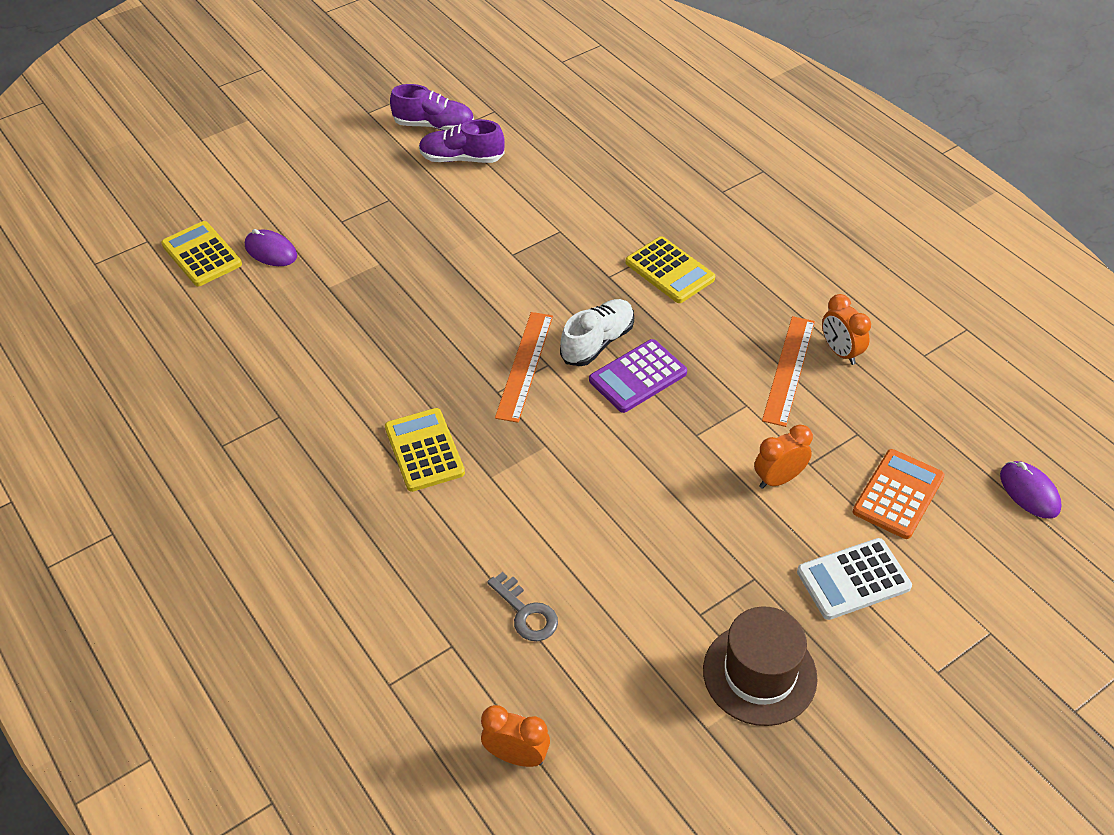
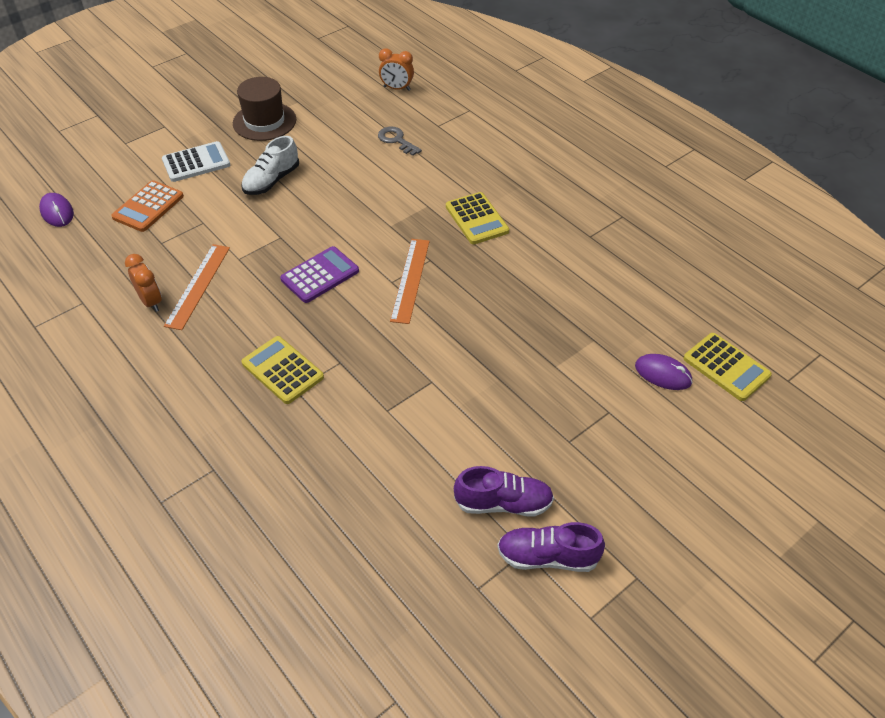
camera: 175 degrees right, 0 degrees up
white shoe [560,299,634,366] -> white shoe moved to [241,136,299,195]
orange clock [754,425,813,489] -> none

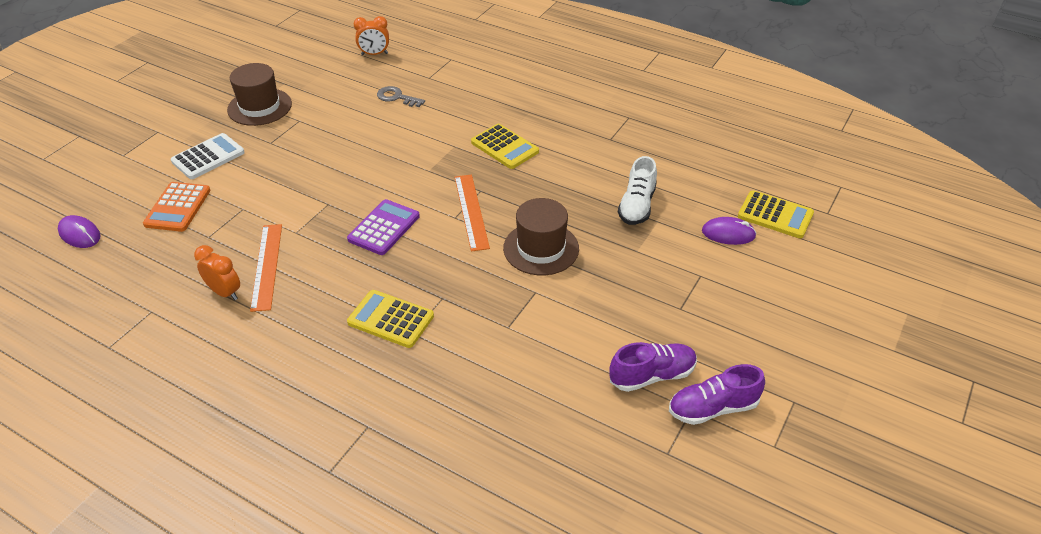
camera: 20 degrees left, 5 degrees down
white shoe [241,136,299,195] -> white shoe moved to [618,156,657,225]
none -> brown hat [503,198,579,275]

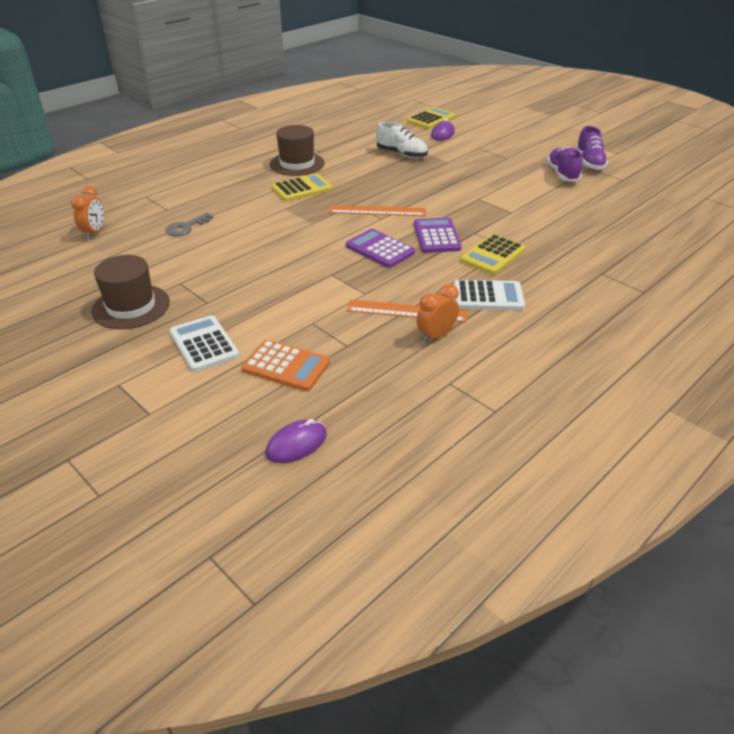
camera: 75 degrees left, 5 degrees down
brown hat [503,198,579,275] -> brown hat moved to [270,125,325,176]
none -> purple calculator [414,218,462,253]
none -> white calculator [454,280,525,310]

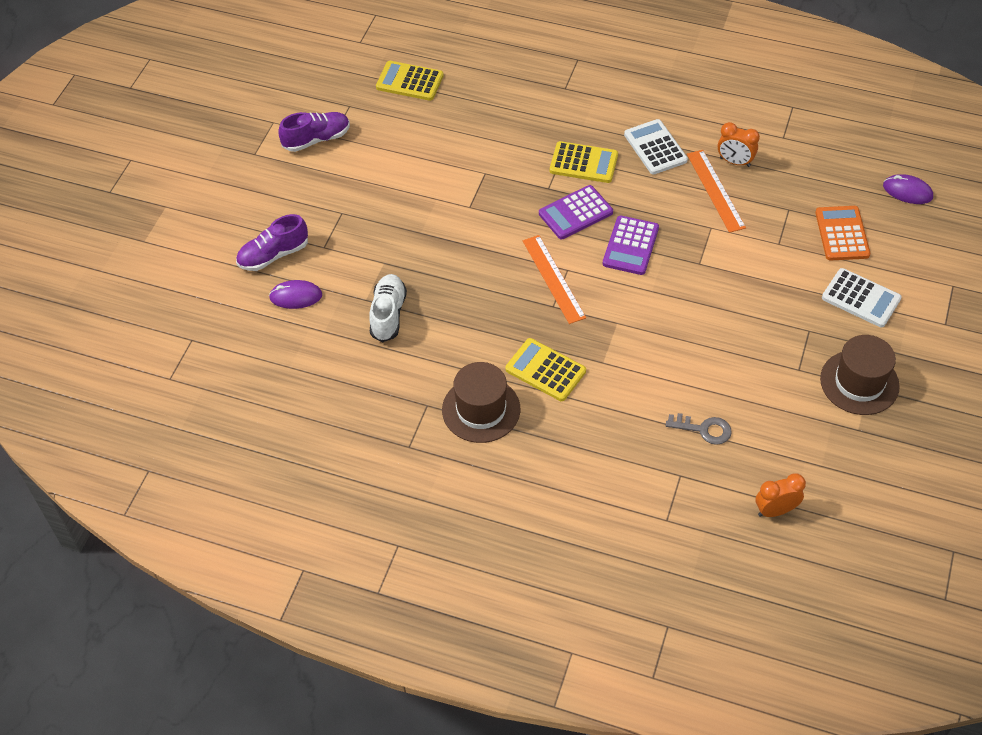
camera: 115 degrees left, 15 degrees up
white calculator [170,315,239,372] -> white calculator turned 90 degrees counterclockwise [822,268,902,327]
yellow calculator [407,107,455,129] -> yellow calculator moved to [376,61,444,101]
purple shoe [547,147,583,182] -> purple shoe moved to [236,214,308,271]

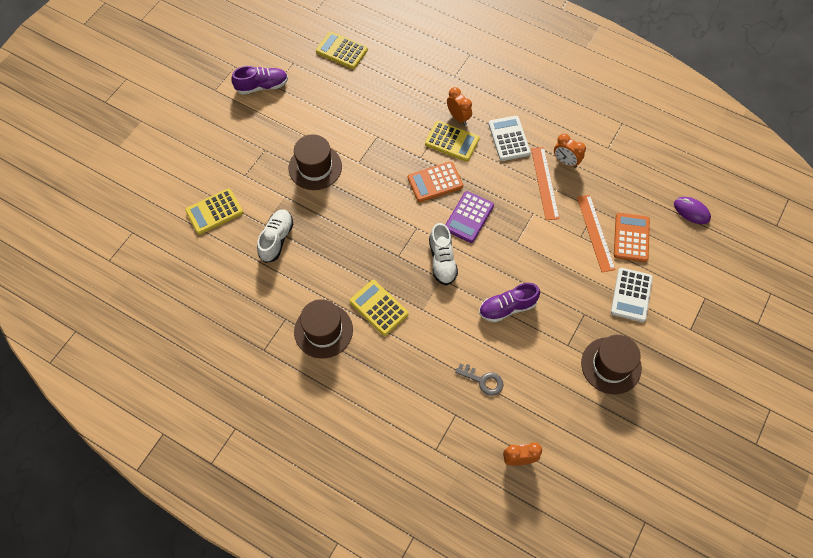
camera: 10 degrees right, 10 degrees up
purple shoe [236,214,308,271] -> purple shoe moved to [479,283,540,323]
purple mouse [269,280,322,309] -> yellow calculator [185,188,243,235]
orange ruler [523,235,586,324] -> orange ruler moved to [577,195,616,272]
purple calculator [539,185,613,239] -> orange calculator [408,161,463,202]
white calculator [822,268,902,327] -> white calculator turned 60 degrees clockwise [611,268,653,322]
none -> brown hat [289,134,342,190]
none -> white shoe [429,223,458,286]
none -> orange clock [447,87,472,125]

